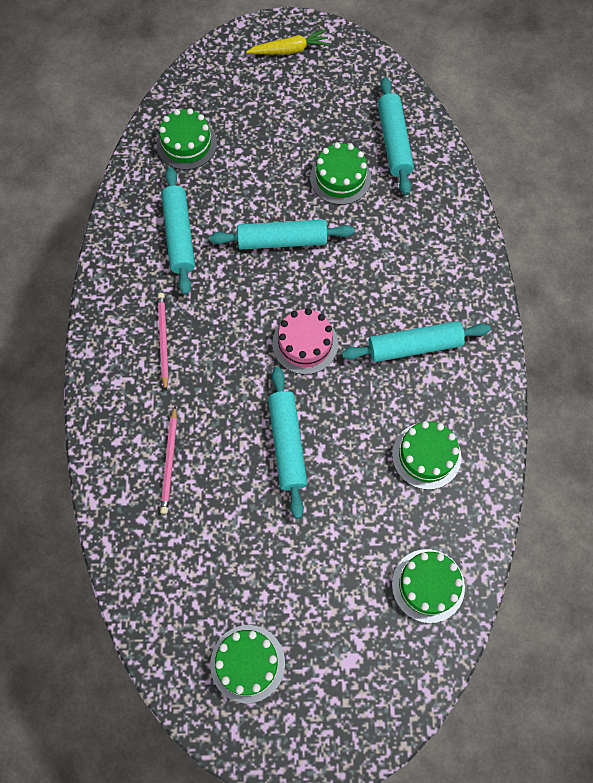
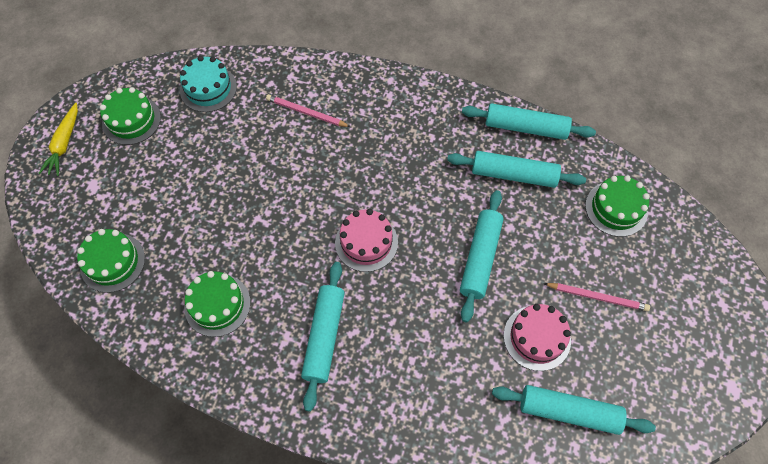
camera: 110 degrees right, 5 degrees down
pink pencil [158,293,169,391] -> pink pencil moved to [543,283,650,311]
yellow carrot [246,30,330,54] -> yellow carrot moved to [38,103,78,176]
turquoise rolling pin [268,367,307,519] -> turquoise rolling pin moved to [462,103,596,140]
green cake [310,142,371,205] -> pink cake [503,304,571,371]
none -> turquoise cake [180,56,237,112]

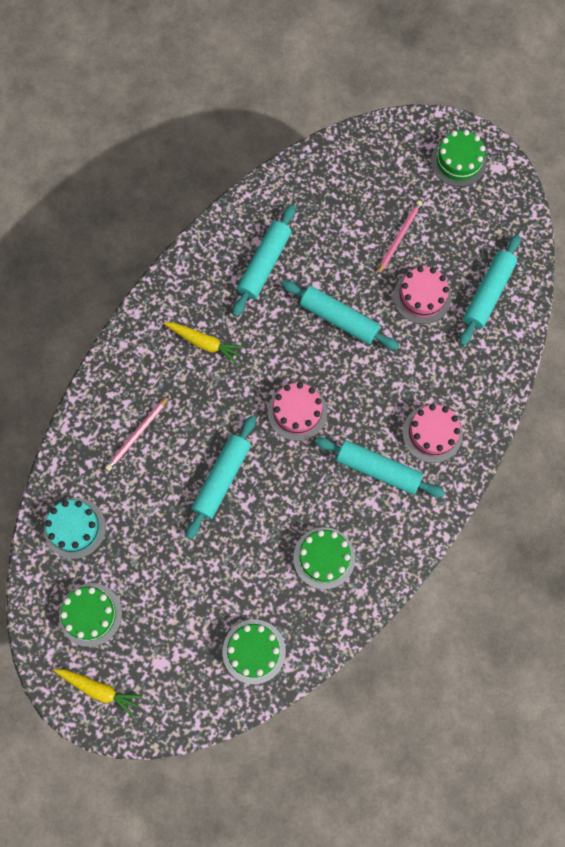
camera: 75 degrees left, 10 degrees up
turquoise rolling pin [462,103,596,140] -> turquoise rolling pin moved to [186,415,256,539]
green cake [585,175,650,237] -> green cake moved to [431,130,487,187]
none -> yellow carrot [164,322,245,364]
none -> pink cake [403,404,463,463]

